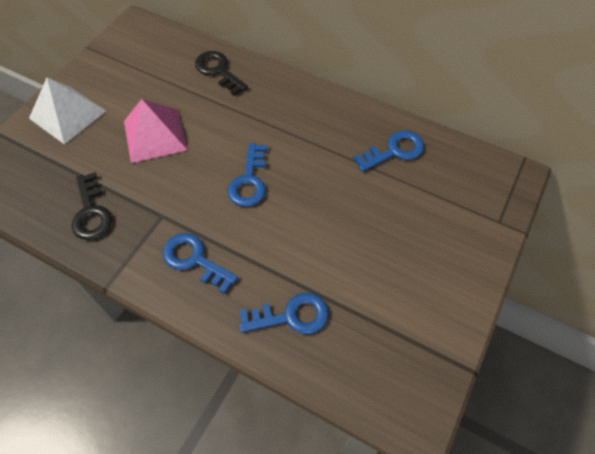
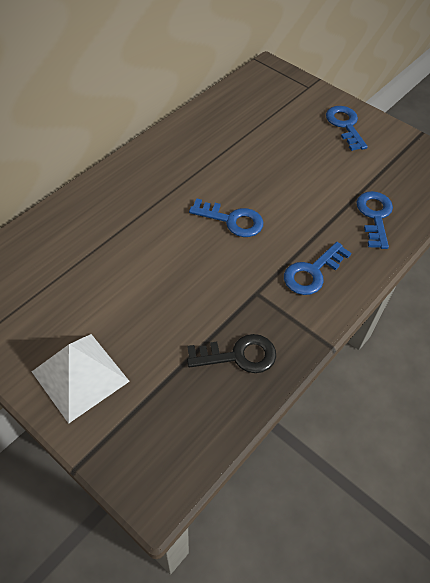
camera: 80 degrees left, 5 degrees down
pink pyramid [124,99,187,163] -> none
black key [195,51,248,96] -> none
blue key [353,130,424,172] -> blue key moved to [326,106,368,151]

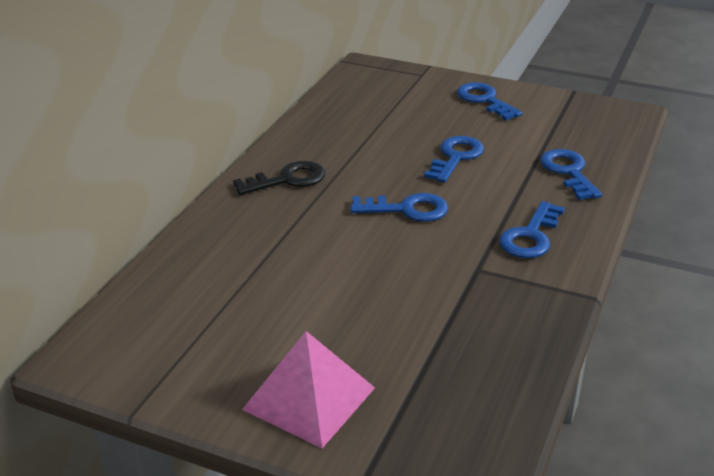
camera: 15 degrees left, 20 degrees down
white pyramid [32,334,130,424] -> pink pyramid [242,331,375,448]
black key [187,334,276,373] -> black key moved to [233,161,325,195]
none -> blue key [424,136,484,183]

